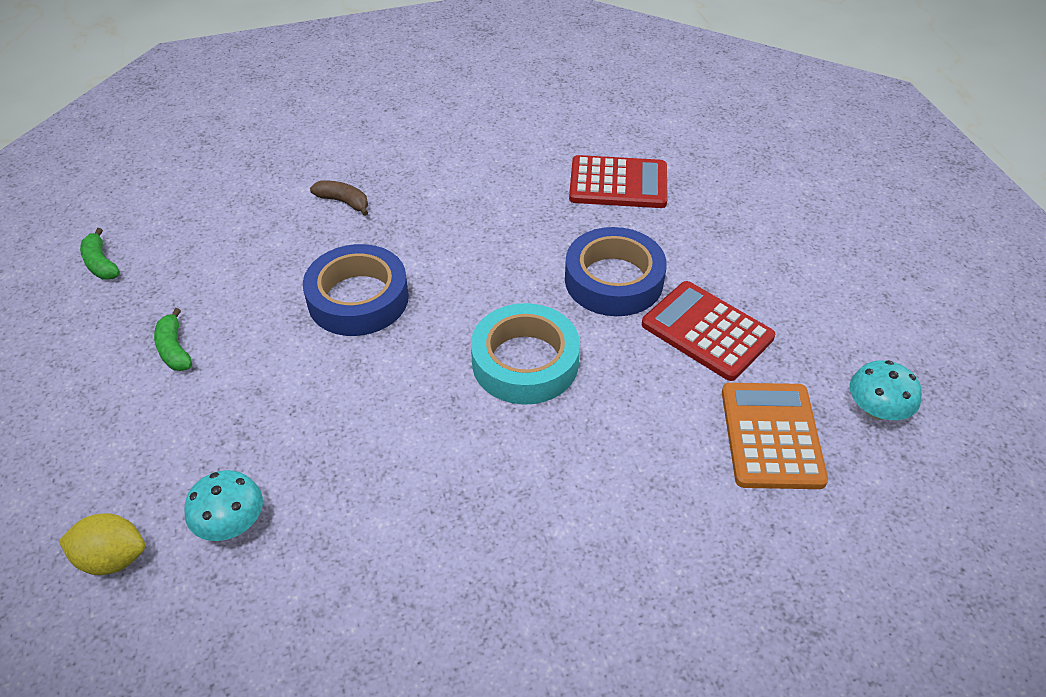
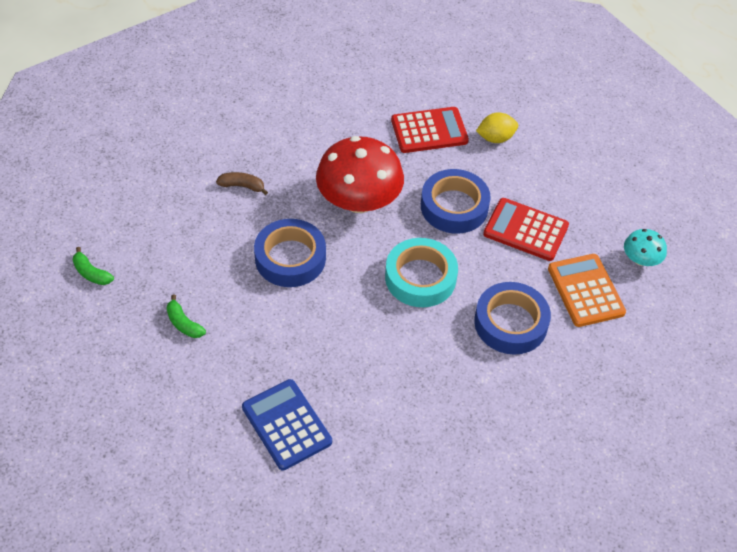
camera: 20 degrees left, 5 degrees up
yellow lemon [59,513,145,575] -> yellow lemon moved to [476,112,518,143]
turquoise mushroom [184,470,263,541] -> blue calculator [242,379,332,470]
none -> red mushroom [316,136,404,213]
none -> blue tape [474,282,551,355]

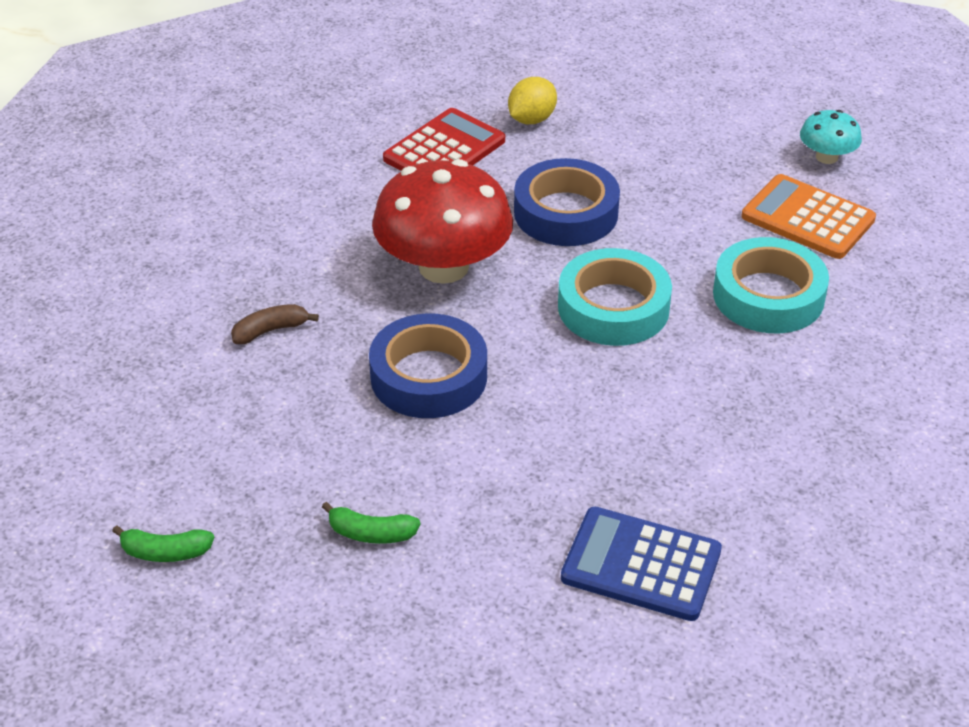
camera: 35 degrees left, 10 degrees down
blue tape [474,282,551,355] -> turquoise tape [713,237,829,333]
red calculator [483,198,569,261] -> none

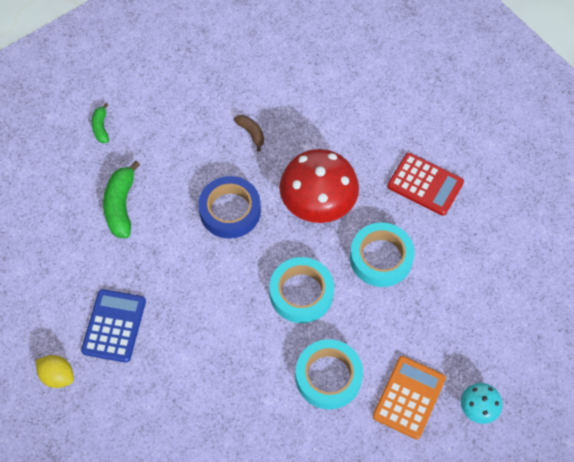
camera: 80 degrees right, 20 degrees up
green banana [322,502,420,544] -> green banana [103,161,140,238], size x1.78
yellow lemon [508,77,557,124] -> yellow lemon moved to [35,355,74,388]
blue tape [514,158,620,246] -> turquoise tape [350,222,415,287]

